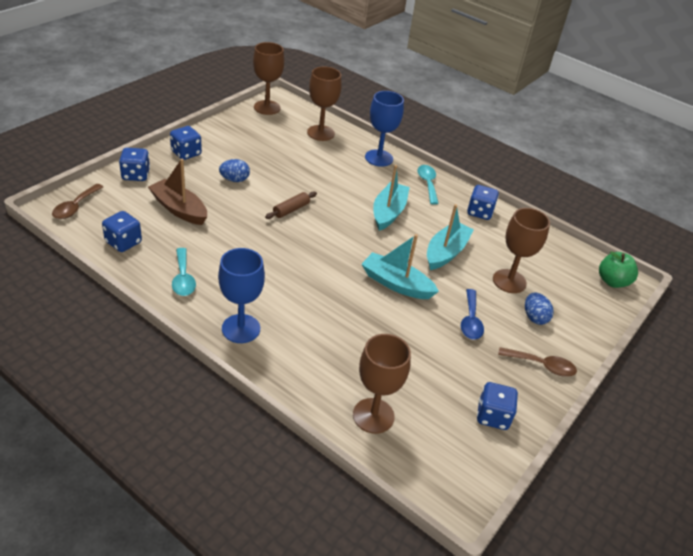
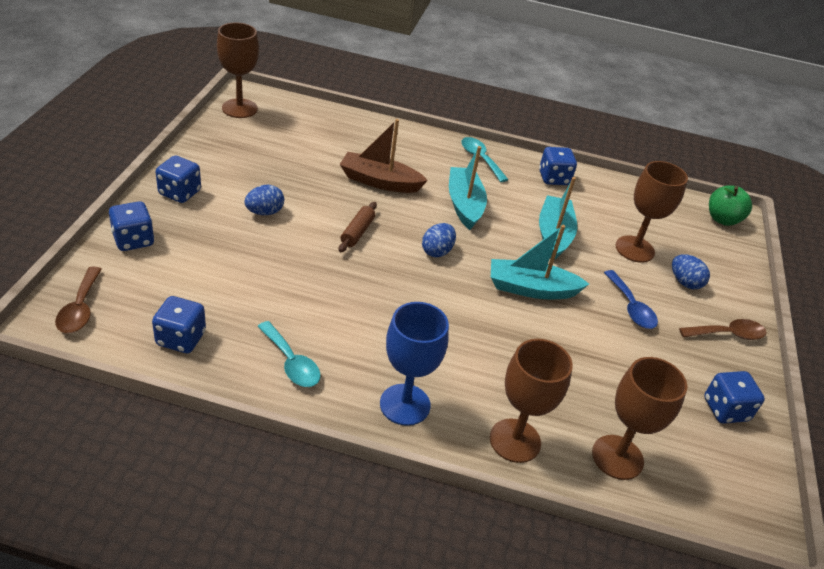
camera: 25 degrees left, 0 degrees up
brown boat [148,159,207,225] -> brown boat moved to [339,119,428,193]
brown goblet [307,66,342,141] -> brown goblet moved to [490,339,573,463]
blue goblet [365,91,404,167] -> none
none -> blue egg [422,223,456,258]

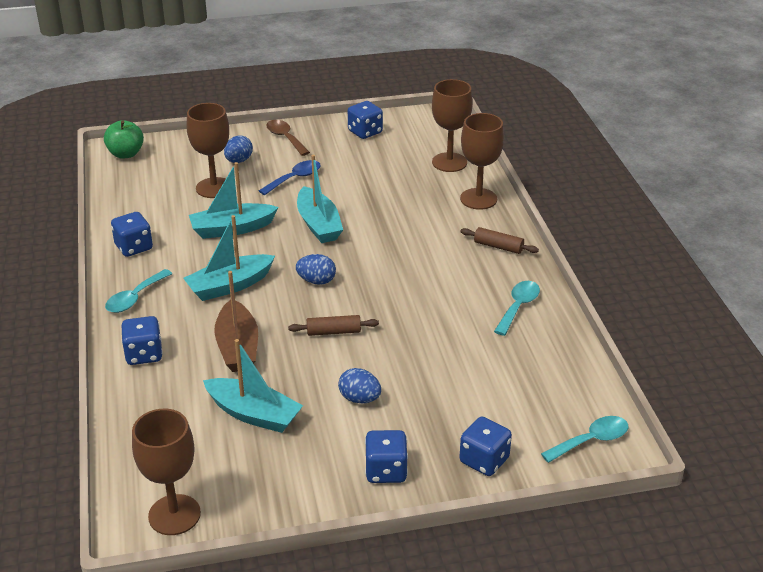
camera: 110 degrees left, 5 degrees down
brown spoon [55,267,102,333] -> turquoise spoon [541,416,629,463]
blue dice [152,296,206,353] -> blue dice moved to [122,316,163,365]
blue goblet [380,302,449,426] -> brown rolling pin [460,227,539,254]
none -> turquoise boat [203,339,303,433]

